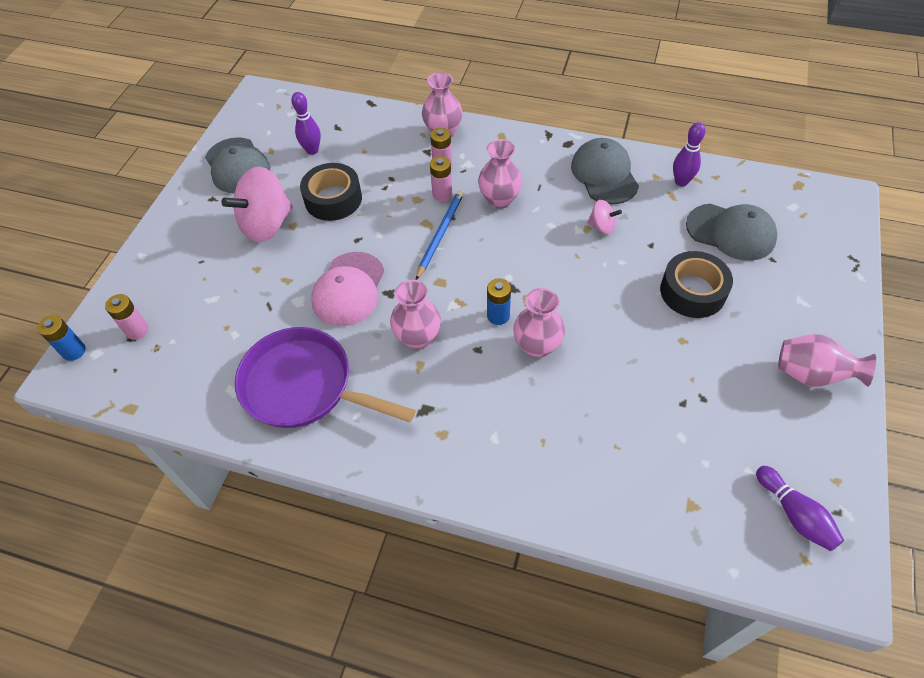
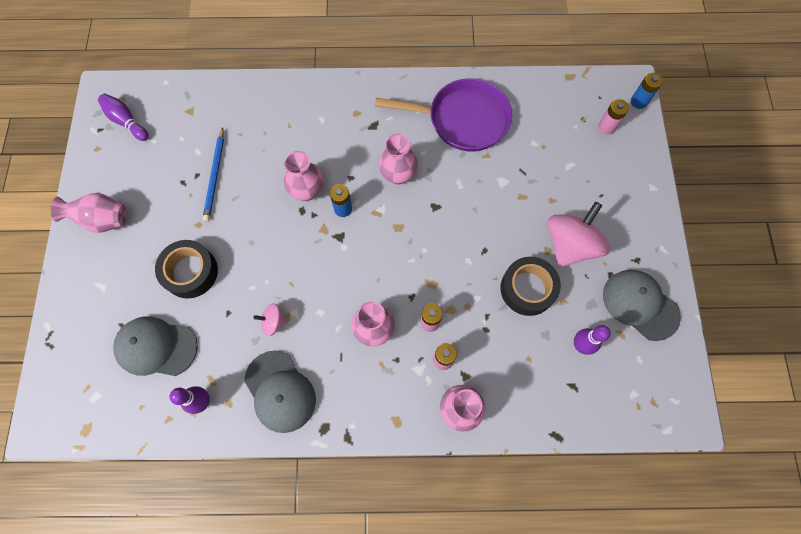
camera: 160 degrees right, 15 degrees up
pink cap [311,252,384,326] -> none
blue pencil [416,190,464,280] -> blue pencil moved to [203,127,224,221]

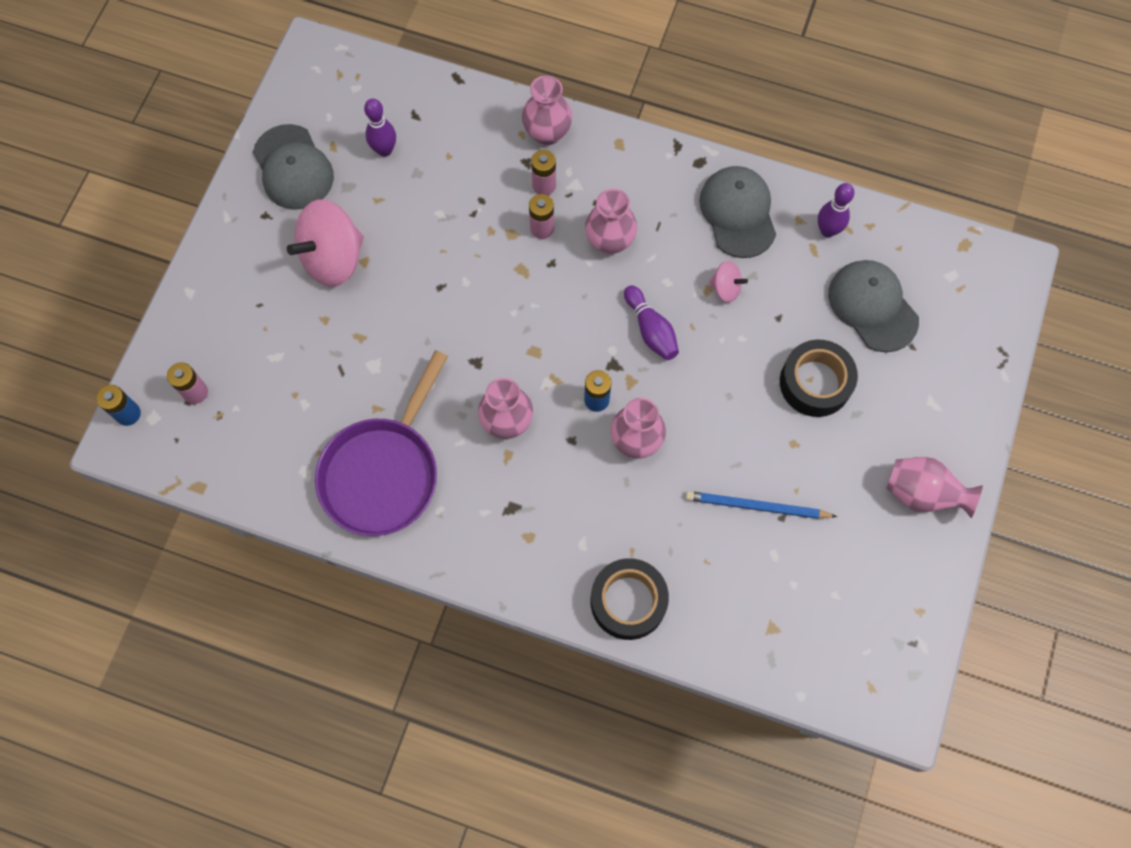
camera: 160 degrees left, 0 degrees up
purple bowling pin [98,94,149,141] -> purple bowling pin moved to [624,285,679,360]
grey cap [113,316,198,376] -> grey cap turned 150 degrees counterclockwise [828,260,919,352]
blue pencil [203,127,224,221] -> blue pencil turned 105 degrees counterclockwise [686,491,837,519]
purple pan [375,79,512,151] -> purple pan turned 90 degrees counterclockwise [315,350,448,536]
black tape [501,257,561,316] -> black tape moved to [591,558,669,640]

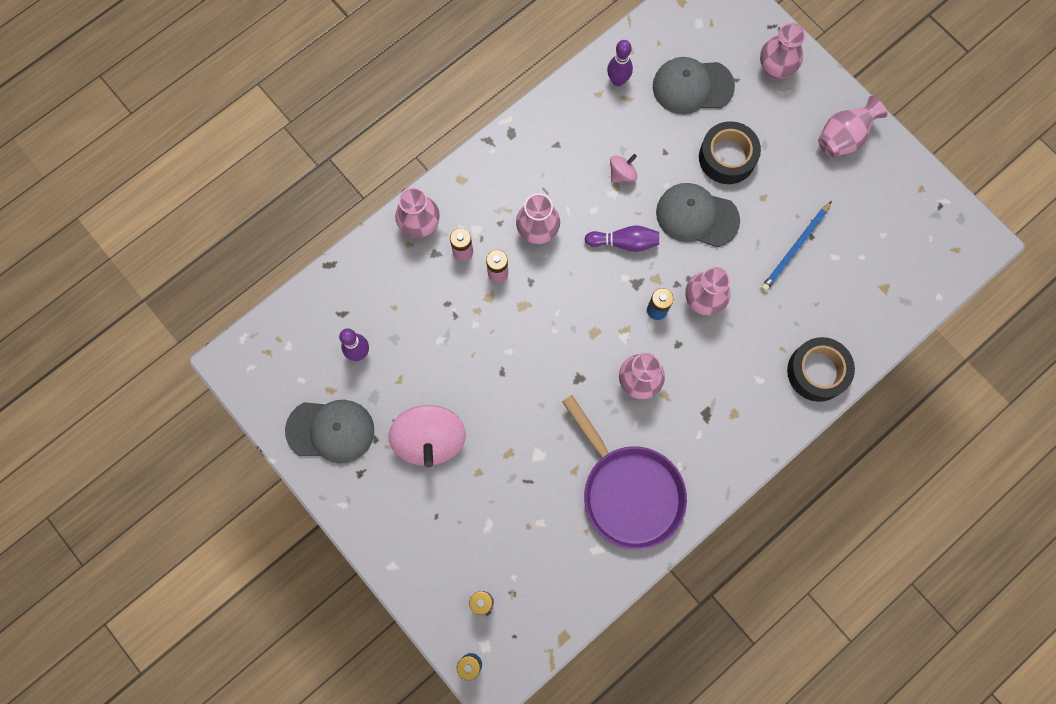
camera: 60 degrees left, 5 degrees up
grey cap [699,166,776,258] -> grey cap moved to [656,183,740,247]
none -> pink vase [760,23,806,80]

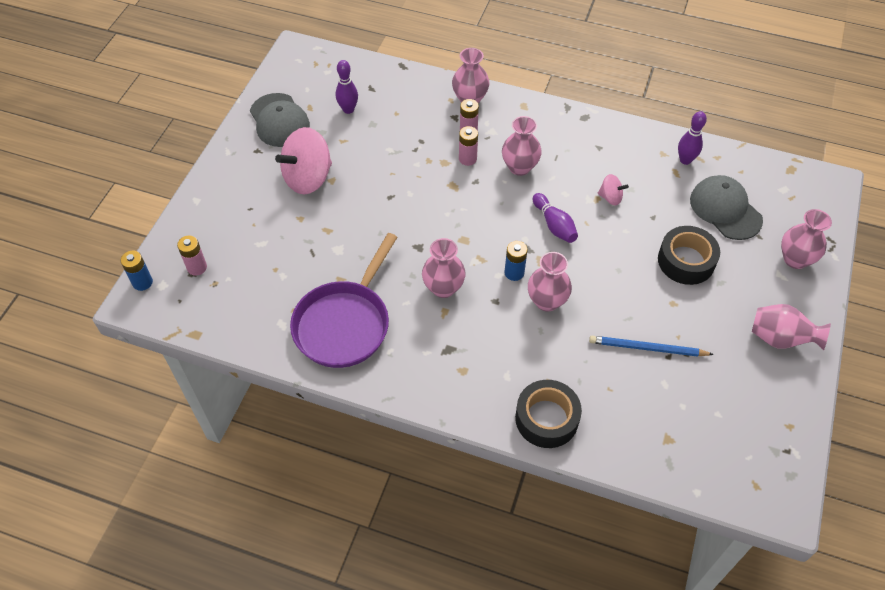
camera: 60 degrees right, 20 degrees down
grey cap [656,183,740,247] -> none

